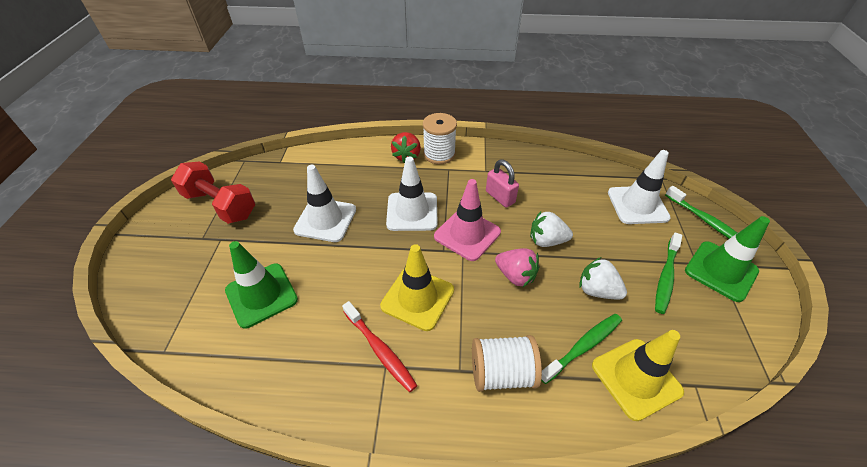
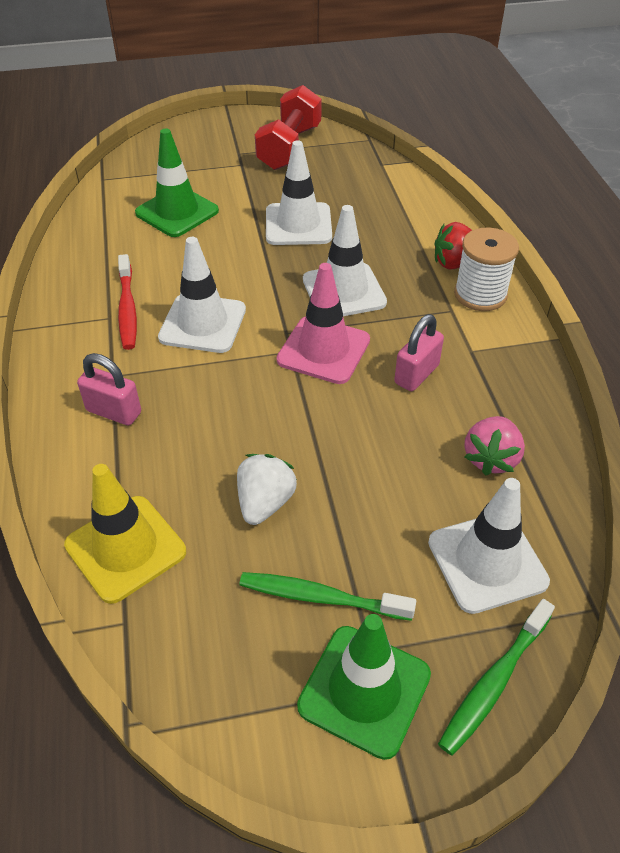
camera: 75 degrees right, 0 degrees up
red toothbrush [342,301,418,392] -> red toothbrush turned 45 degrees counterclockwise [118,254,137,350]
yellow traffic cone [380,244,454,331] -> white traffic cone [158,237,246,353]
white spool [472,335,542,392] -> pink padlock [77,353,141,426]
pink strawberry [495,248,539,287] -> pink strawberry moved to [464,416,525,476]
white strawberry [530,211,573,247] -> none
green toothbrush [541,314,622,384] -> none

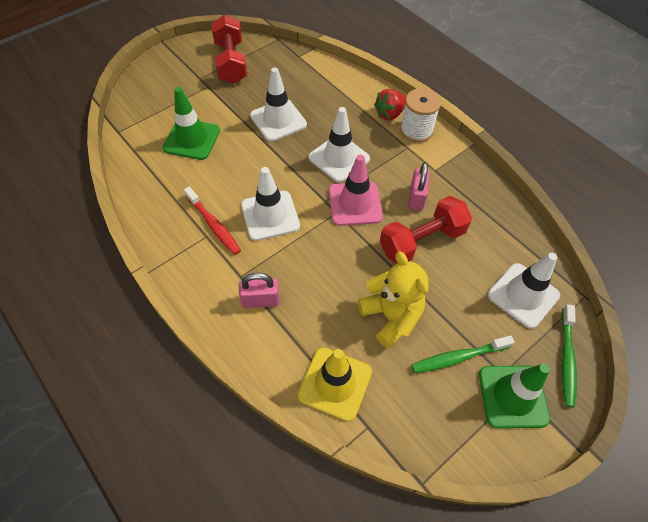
camera: 30 degrees left, 10 degrees up
white strawberry [237,454,297,525] -> yellow teddy bear [358,252,429,348]
pink strawberry [464,416,525,476] -> none
none -> red dumbbell [380,196,472,264]

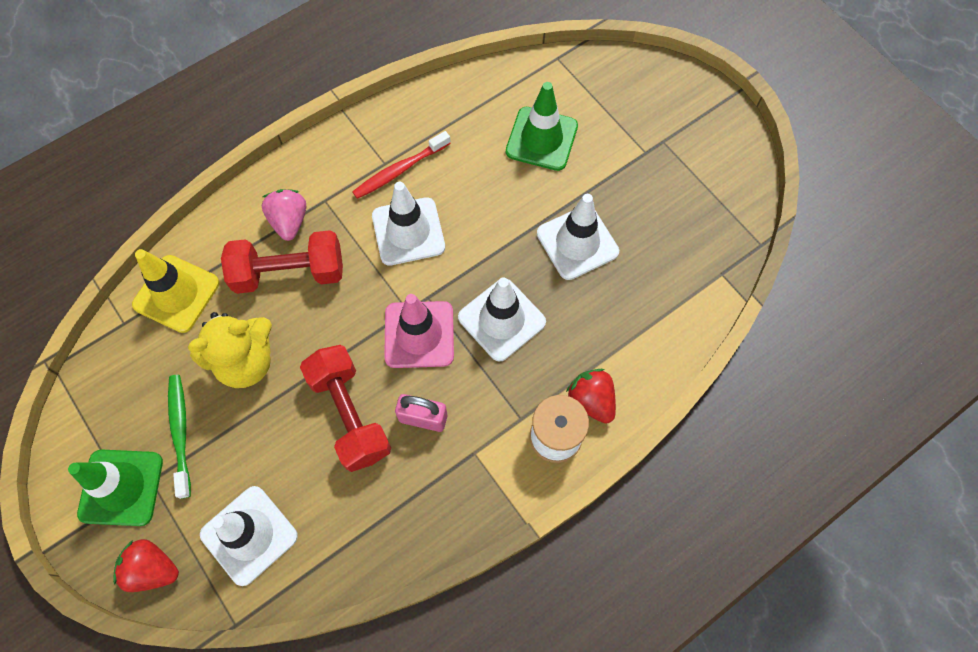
camera: 95 degrees right, 10 degrees up
red dumbbell [211,15,247,84] -> red dumbbell moved to [221,230,343,294]
pink padlock [239,273,280,308] -> pink strawberry [262,189,306,241]
green toothbrush [562,304,577,408] -> red strawberry [113,539,179,592]

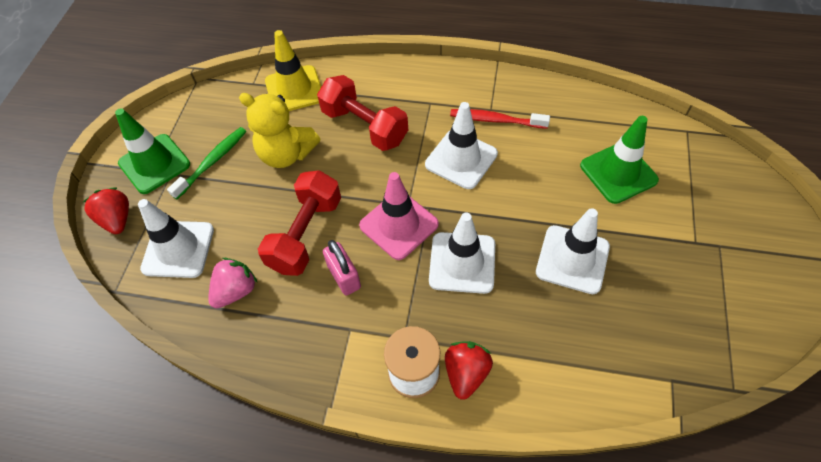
camera: 50 degrees right, 10 degrees down
pink strawberry [262,189,306,241] -> pink strawberry moved to [208,258,258,308]

